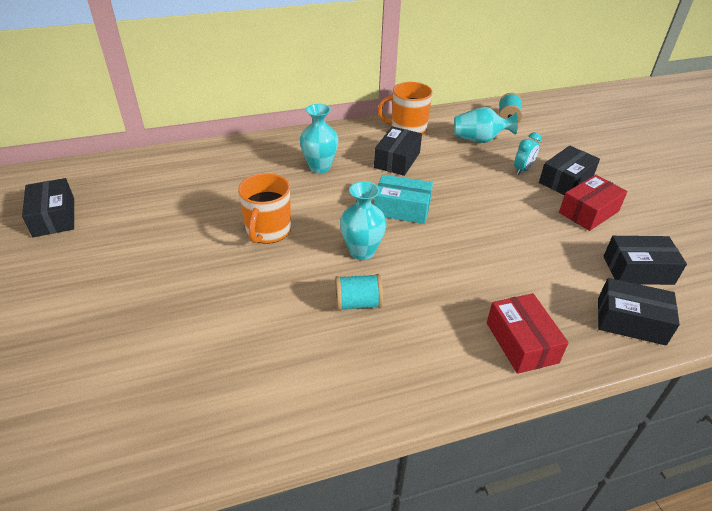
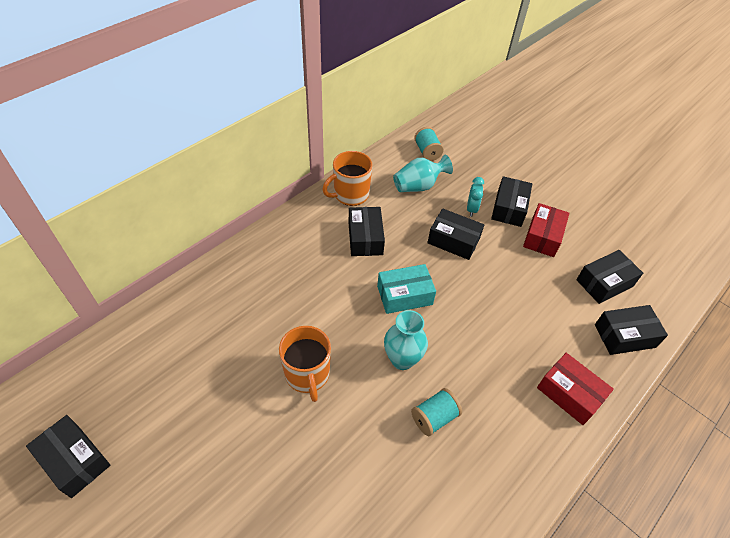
camera: 30 degrees left, 10 degrees up
turquoise vase [300,104,339,173] -> none
none -> black box [427,208,484,260]

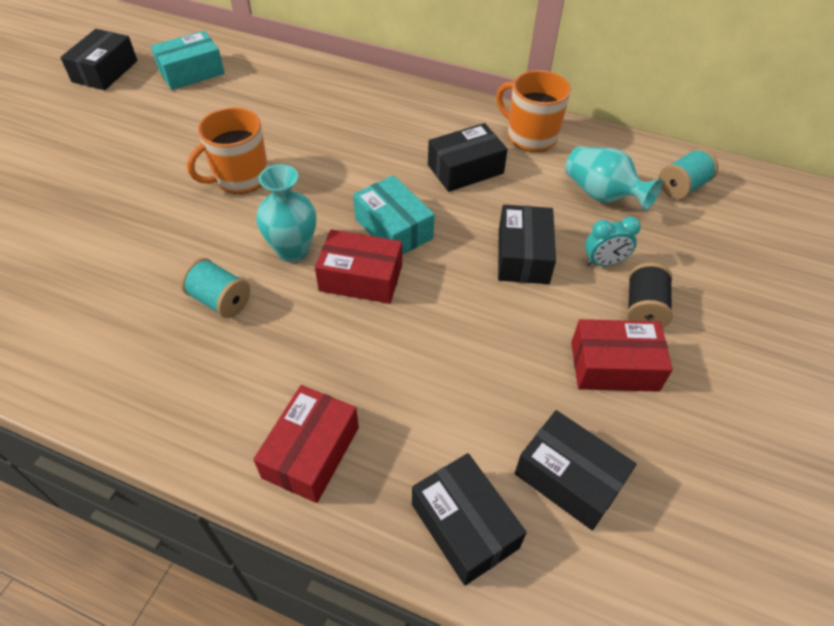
camera: 70 degrees right, 0 degrees up
black box [491,176,532,227] -> black spool [627,263,673,328]
none -> turquoise box [151,31,225,90]
none -> red box [315,229,402,304]

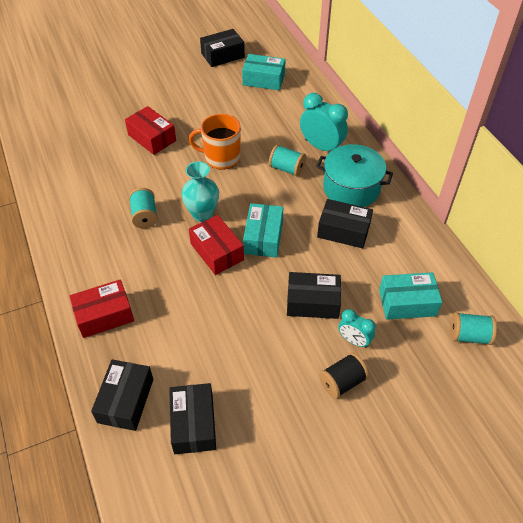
camera: 45 degrees right, 0 degrees up
orange mug [496,70,571,152] -> none
black box [498,205,556,284] -> black box turned 45 degrees clockwise [287,272,341,319]
turquoise vase [565,146,662,211] -> turquoise box [379,272,442,320]
red box [571,319,673,392] -> red box moved to [125,106,176,155]
none -> turquoise spool [269,144,306,177]
none -> turquoise clock [300,93,348,151]
none -> turquoise pot [316,144,393,207]

